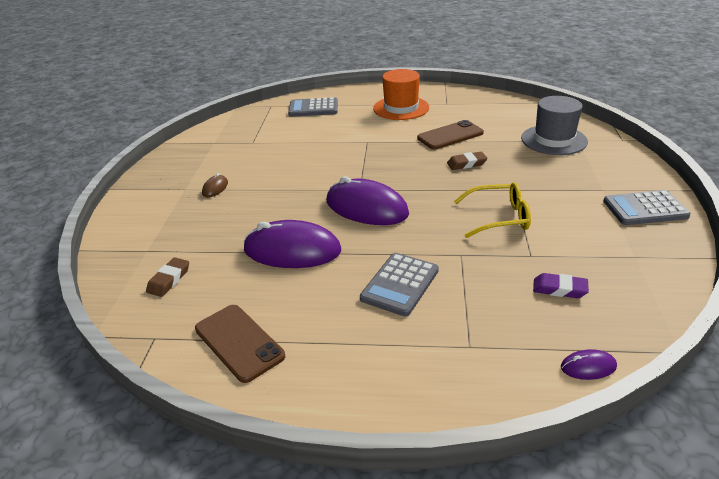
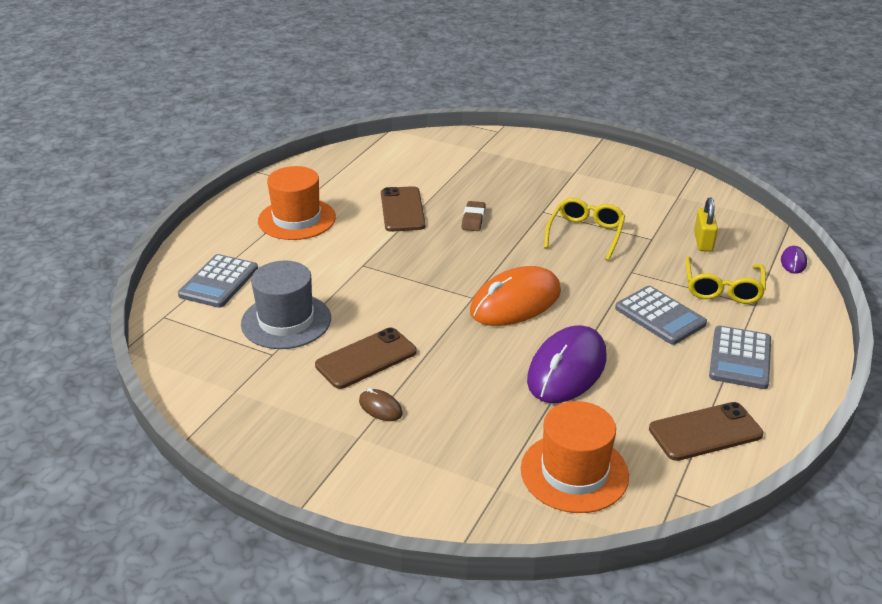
camera: 70 degrees left, 0 degrees up
brown eraser [146,258,189,297] -> orange hat [521,401,629,513]
purple mouse [327,176,409,225] -> orange mouse [470,266,561,326]
grey hat [521,96,588,155] -> grey hat moved to [241,261,331,349]
purple eraser [533,273,589,298] -> yellow padlock [694,198,718,252]
grey calculator [603,190,691,225] -> grey calculator moved to [709,326,771,389]
none -> brown phone [315,328,417,389]
none -> yellow glasses [685,257,766,304]

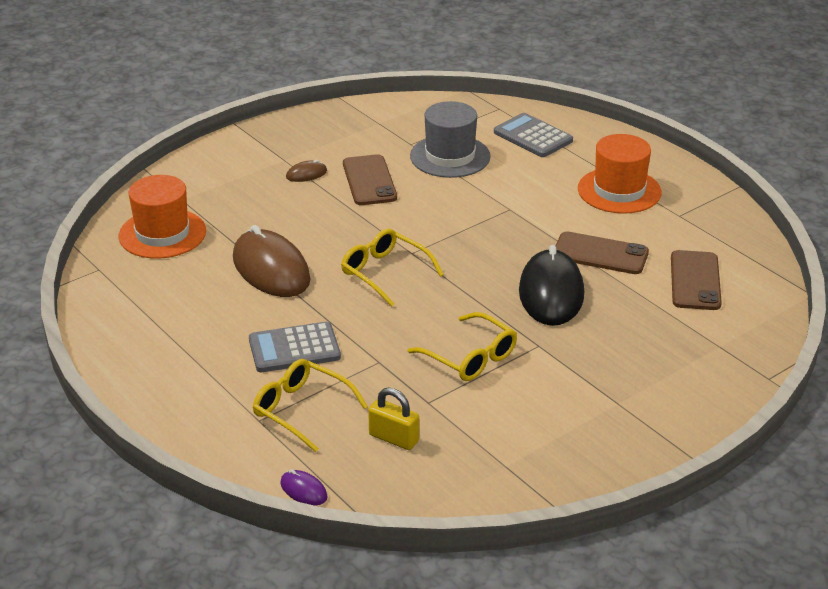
camera: 115 degrees right, 0 degrees up
brown eraser [462,201,486,231] -> black mouse [519,245,584,326]
orange mouse [470,266,561,326] -> yellow glasses [341,229,444,307]
purple mouse [527,325,606,403] -> brown mouse [233,225,311,297]
brown phone [649,402,763,461] -> brown phone moved to [671,250,722,310]
grey calculator [709,326,771,389] -> none

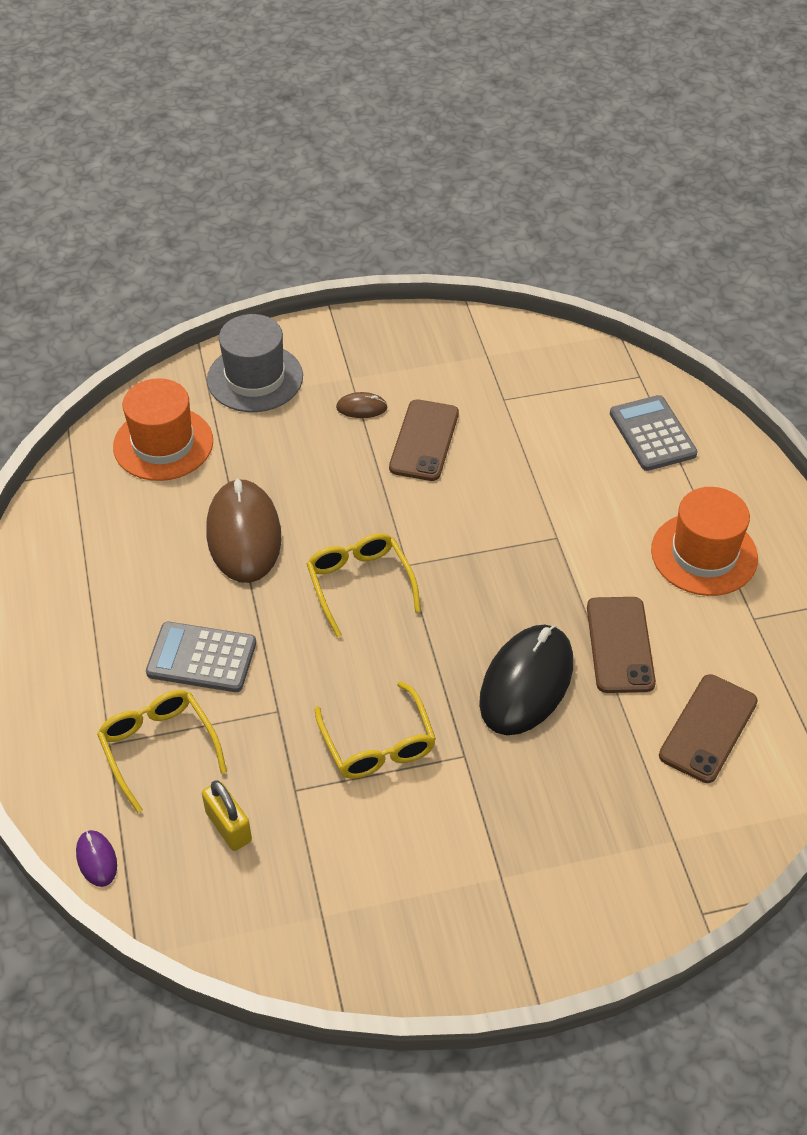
camera: 25 degrees right, 15 degrees up
grey hat [410,101,491,178] -> grey hat moved to [207,314,303,412]
brown phone [555,232,649,274] -> brown phone turned 45 degrees clockwise [587,597,656,693]

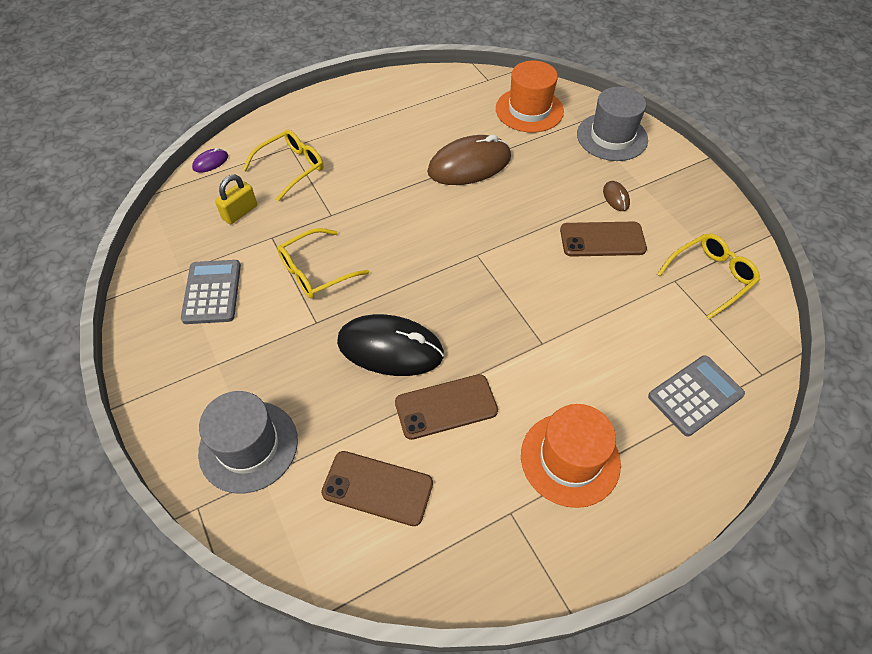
camera: 75 degrees right, 5 degrees up
grey calculator [146,622,256,692] -> grey calculator moved to [181,260,241,324]
yellow glasses [307,533,421,637] -> yellow glasses moved to [657,234,760,319]
none -> grey hat [198,391,298,494]

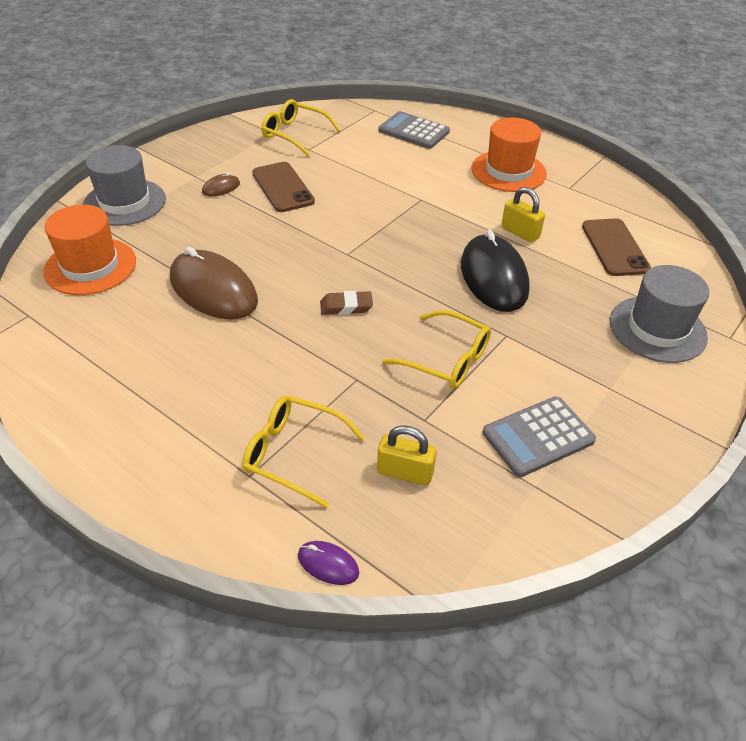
camera: 115 degrees left, 10 degrees down
brown phone [395,374,498,440] -> yellow padlock [501,187,545,243]
none -> brown eraser [320,291,373,315]

